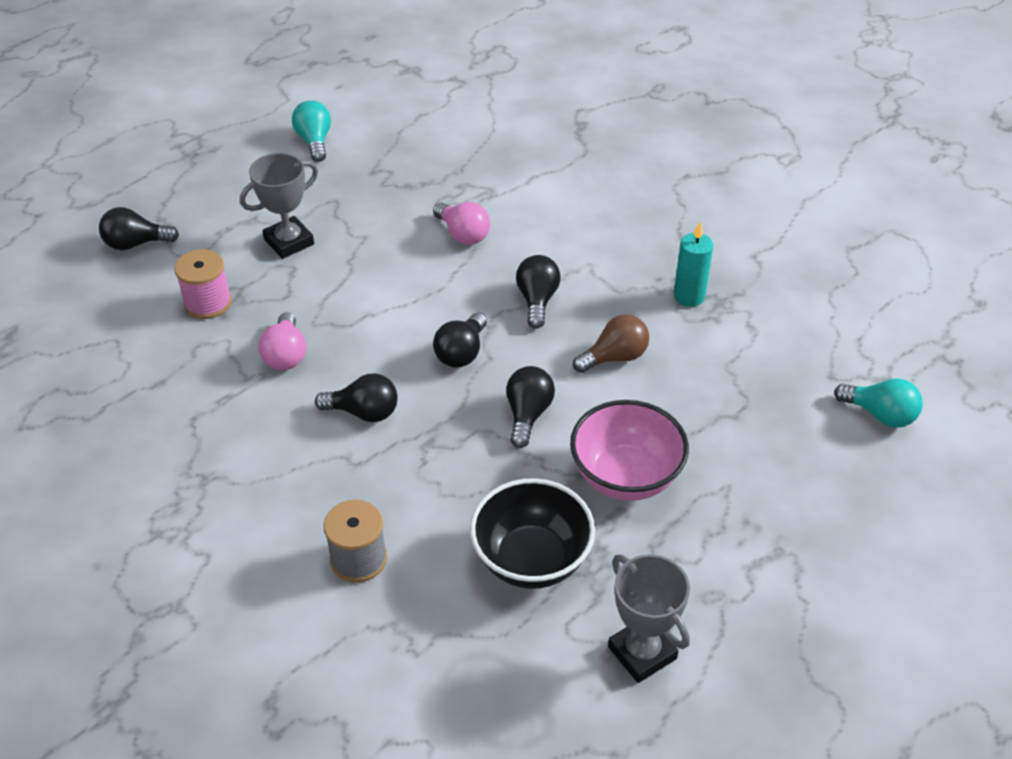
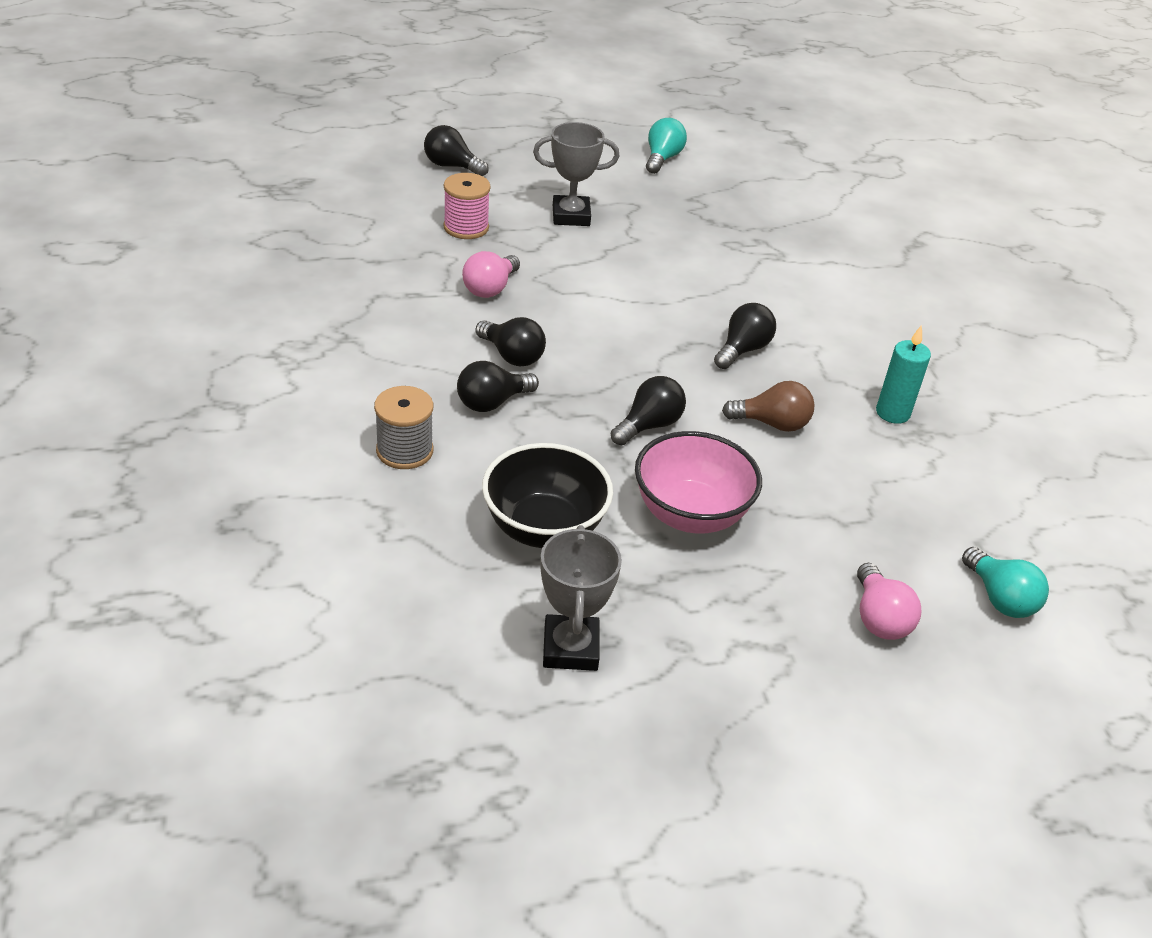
camera: 30 degrees right, 5 degrees down
pink light bulb [433,202,490,245] -> pink light bulb moved to [857,563,921,640]
black light bulb [433,312,487,368] -> black light bulb moved to [457,361,539,412]

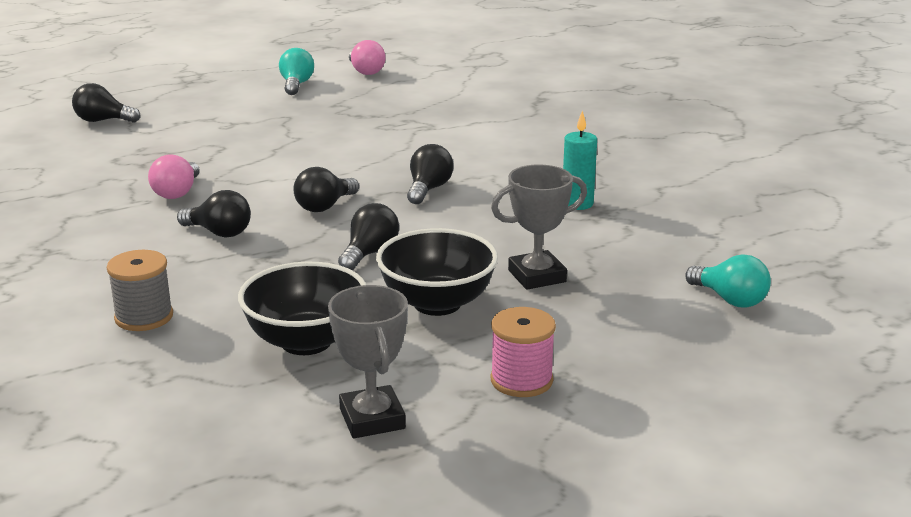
camera: 15 degrees left, 15 degrees down
pink spool [443,173,491,239] -> pink spool moved to [490,307,556,397]
black light bulb [457,361,539,412] -> black light bulb moved to [293,167,359,212]
grey trophy [533,122,620,226] -> grey trophy moved to [491,165,587,290]
pink bowl [635,431,762,533] -> black bowl [376,228,498,316]
brown light bulb [722,381,815,432] -> none
pink light bulb [857,563,921,640] -> pink light bulb moved to [349,40,386,75]

